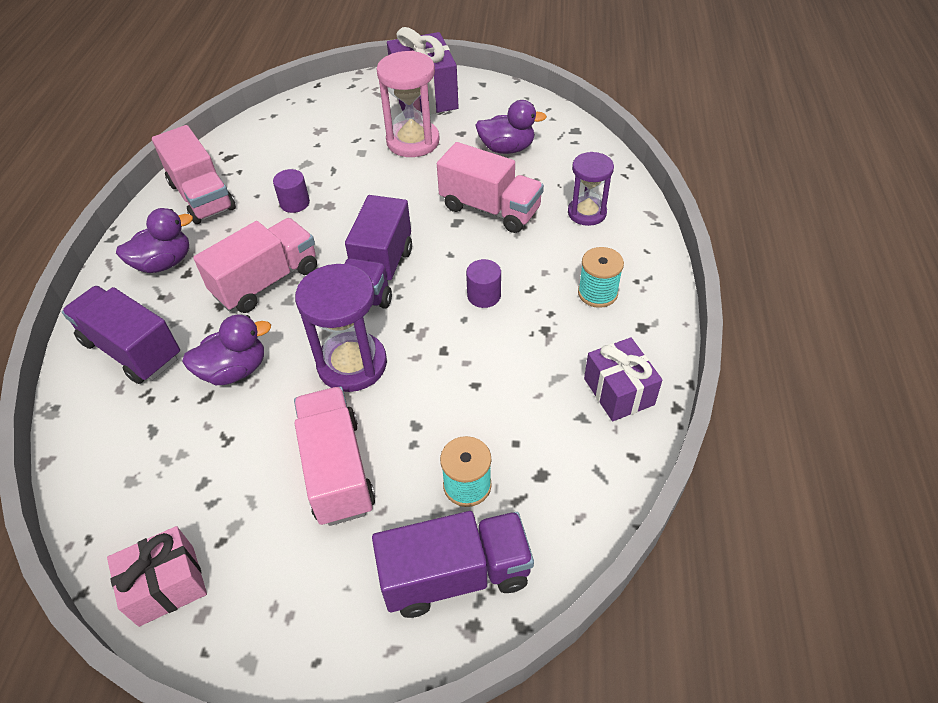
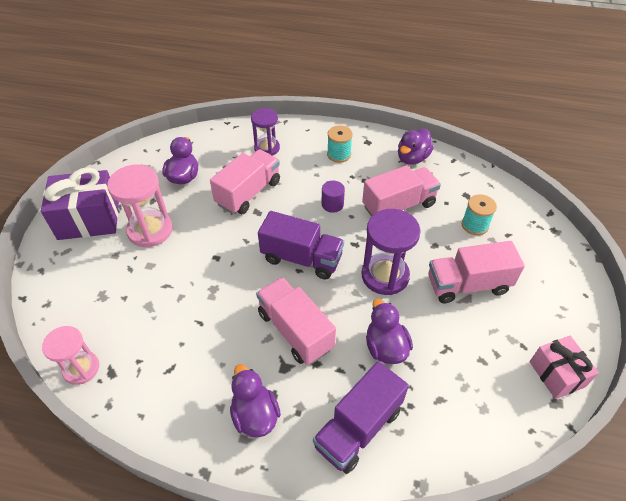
camera: 85 degrees left, 0 degrees up
pink truck [152,125,236,224] -> pink truck moved to [362,165,441,217]
purple cylinder [273,169,310,213] -> none
purple truck [372,511,534,618] -> none
purple gift [584,337,662,421] -> purple duck [398,129,434,165]
none -> pink hourglass [42,326,99,385]

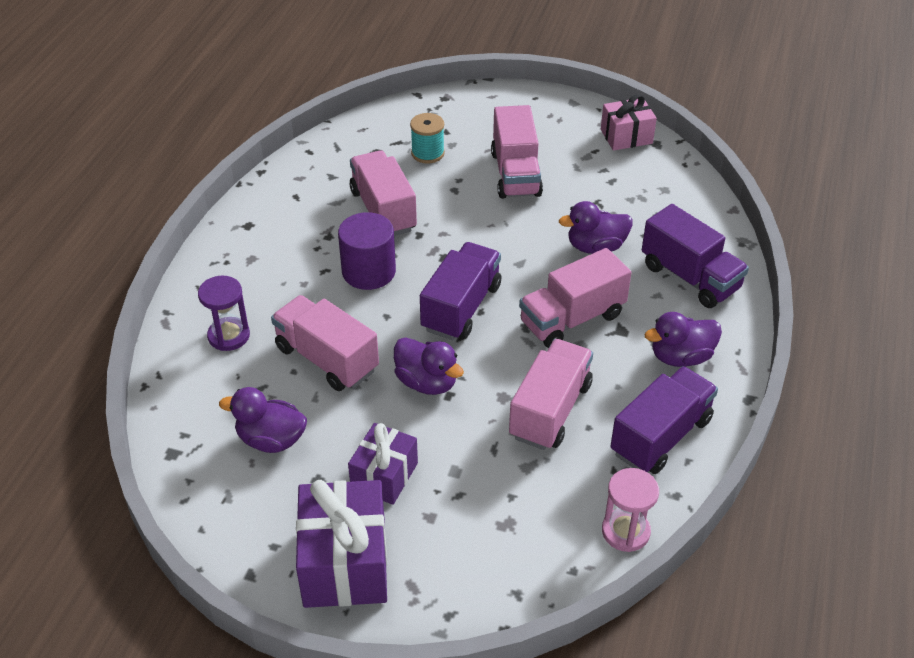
camera: 85 degrees left, 5 degrees down
pink hourglass [107,164,173,247] -> purple gift [348,423,418,505]
purple cylinder [322,181,345,213] -> purple cylinder [338,212,396,290], size x1.71
turquoise spool [327,125,353,163] -> none
purple hourglass [361,209,421,295] -> none
purple duck [398,129,434,165] -> purple duck moved to [394,337,464,395]
none -> pink truck [509,339,593,450]
none -> purple truck [610,366,718,474]

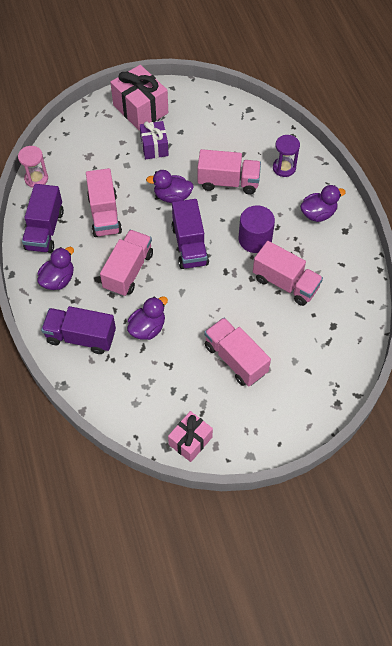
camera: 145 degrees right, 15 degrees up
purple duck [219,387,307,453] -> purple duck moved to [300,185,346,222]
purple gift [296,480,387,608] -> pink gift [110,65,168,131]
turquoise spool [410,113,445,164] -> none

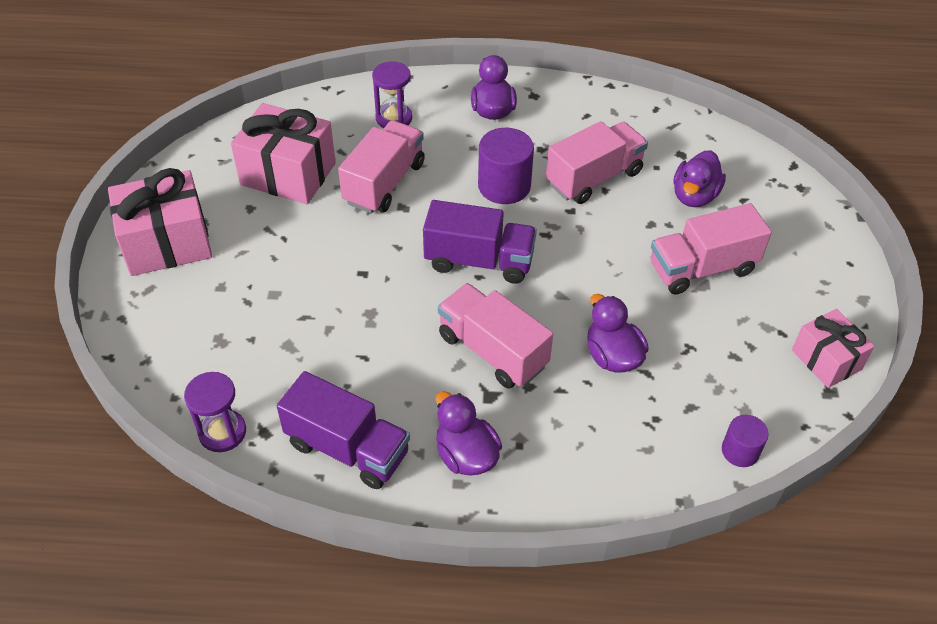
camera: 70 degrees left, 10 degrees down
pink hourglass [18,146,48,188] -> purple hourglass [184,372,246,452]
purple truck [41,306,116,354] -> none
pink truck [86,168,122,237] -> none
purple gift [140,121,169,159] -> none
purple duck [146,170,194,203] -> purple duck moved to [674,150,726,207]
none -> pink gift [231,103,336,204]
none -> purple cylinder [722,415,769,467]

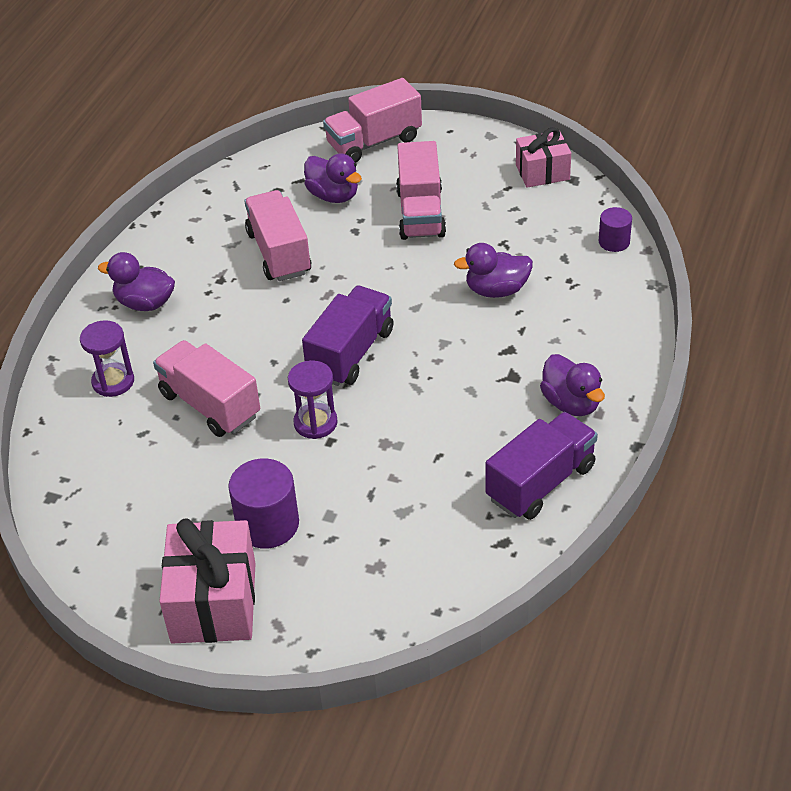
camera: 70 degrees left, 5 degrees down
purple hourglass [184,372,246,452] -> purple hourglass moved to [288,360,338,439]
pink gift [231,103,336,204] -> none
purple duck [435,391,502,476] -> purple duck turned 105 degrees counterclockwise [540,354,605,416]
pink truck [438,283,553,389] -> pink truck moved to [323,78,422,163]
purple cylinder [478,128,534,204] -> purple cylinder moved to [228,458,299,549]

